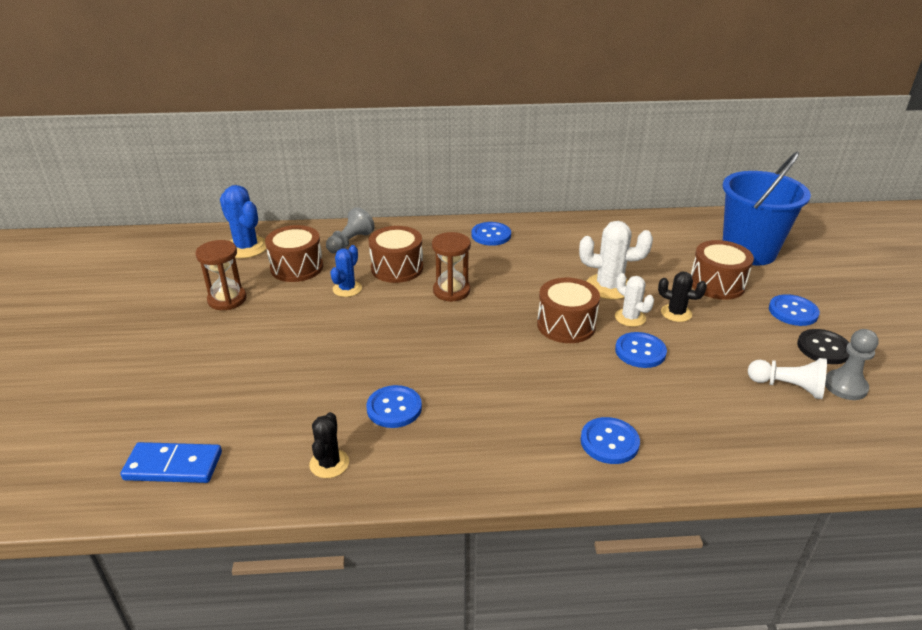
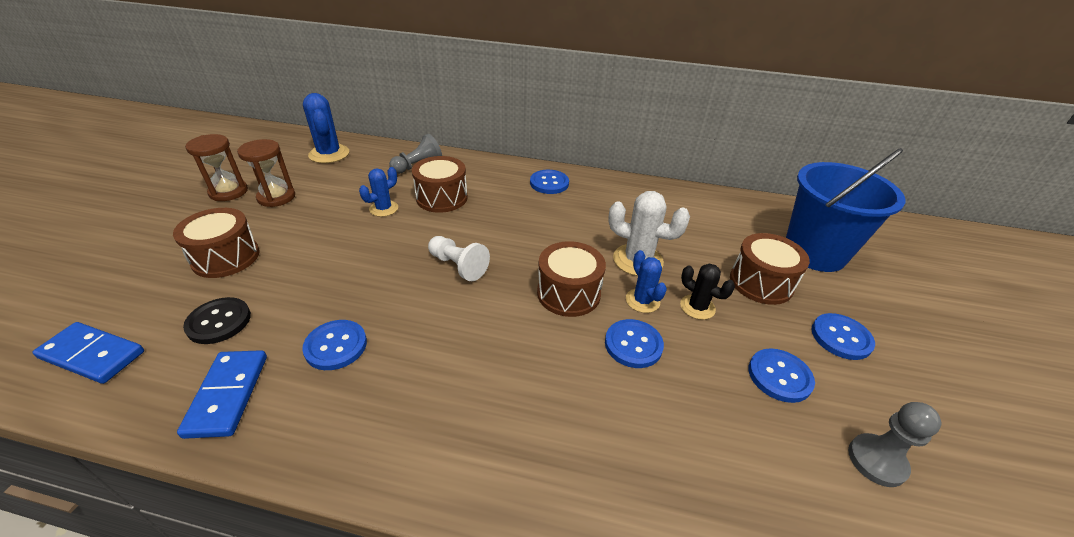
camera: 15 degrees right, 5 degrees up
brown drum [265,225,323,282] -> brown drum moved to [173,208,260,278]
black cactus [309,412,349,478] -> blue domino [177,350,267,439]
brown hourglass [432,232,471,302] -> brown hourglass moved to [185,134,248,201]
blue button [581,417,640,464] -> blue button moved to [749,348,815,403]
white cactus [615,273,654,327] -> blue cactus [626,250,667,313]
white pawn [748,358,827,399] -> white pawn moved to [428,236,490,281]
black button [797,329,850,364] -> black button moved to [183,297,251,344]

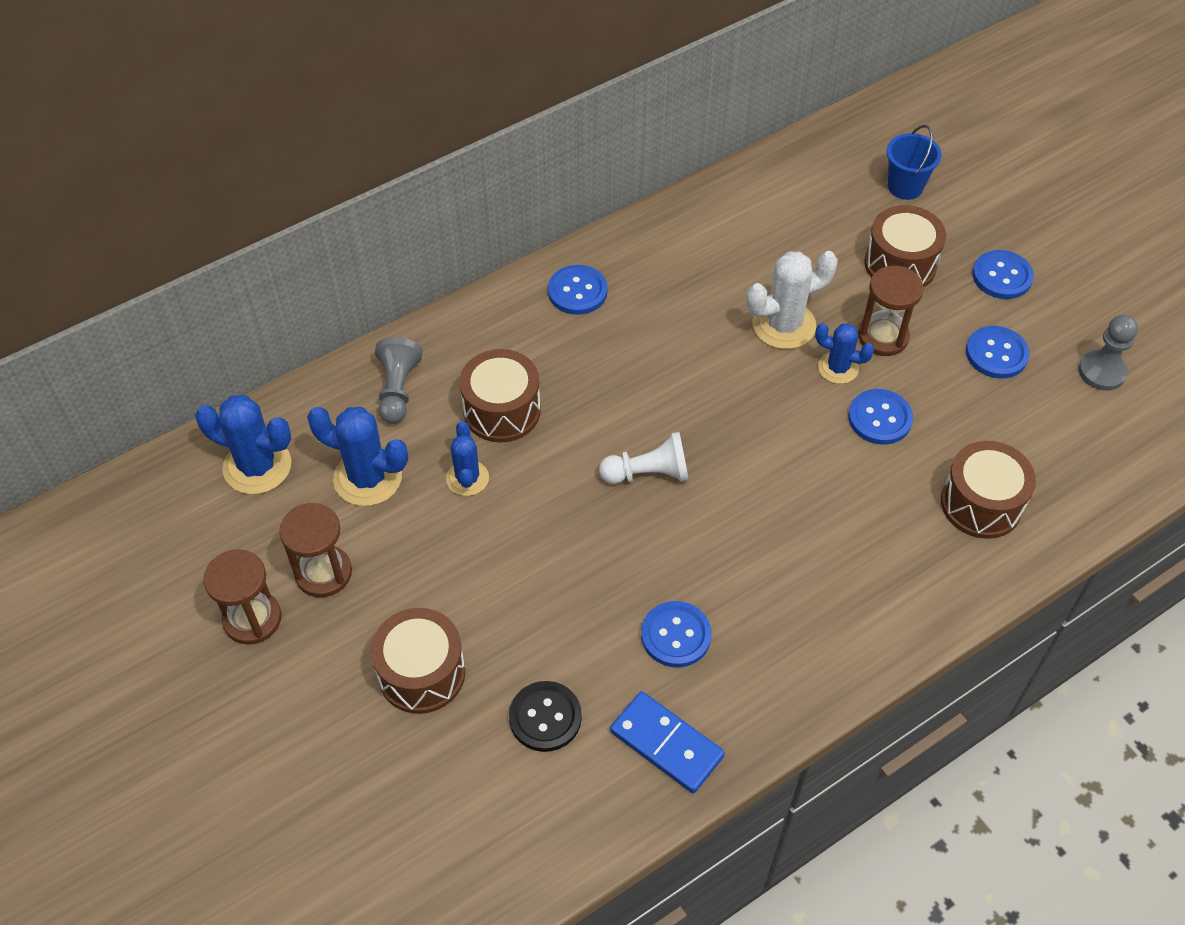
camera: 45 degrees left, 15 degrees up
blue domino [32,322,144,384] -> none
brown drum [537,241,606,317] -> brown drum moved to [941,441,1036,539]
black cactus [680,263,735,320] -> brown hourglass [858,266,924,356]
blue bucket [786,148,906,272] -> blue bucket [887,125,942,200], size x0.49
none -> blue cactus [307,407,408,506]

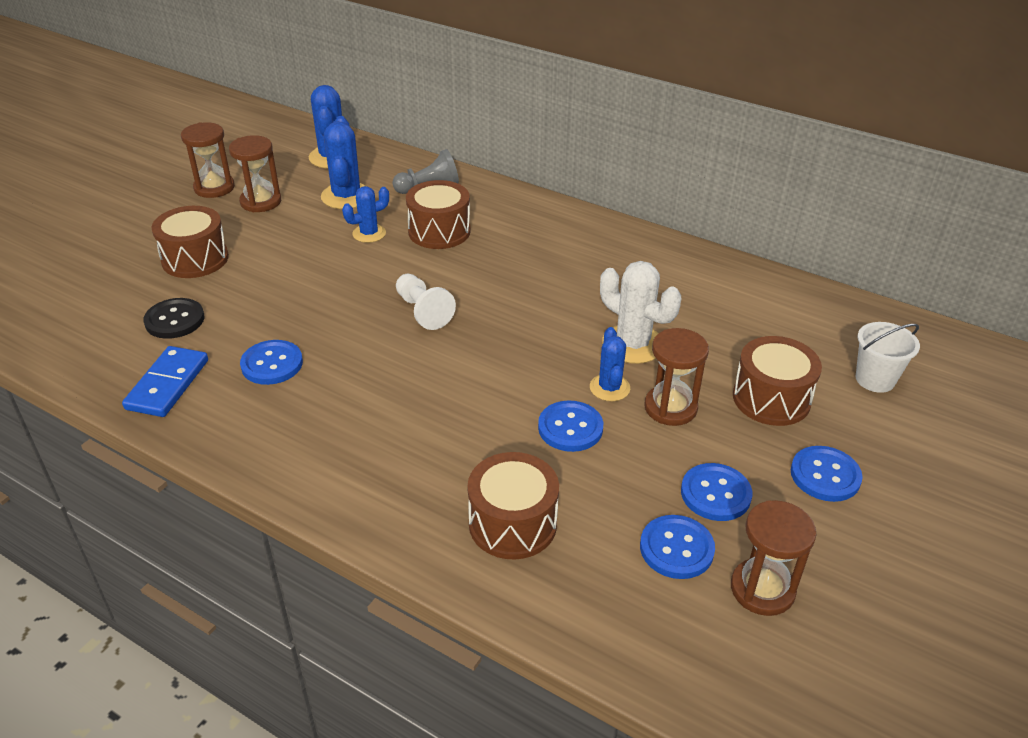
camera: 65 degrees right, 15 degrees down
blue button [548,265,608,315] -> blue button moved to [640,515,715,579]
blue bucket [887,125,942,200] -> white bucket [856,322,920,393]
grey pawn [1079,315,1138,391] -> brown hourglass [731,500,816,616]

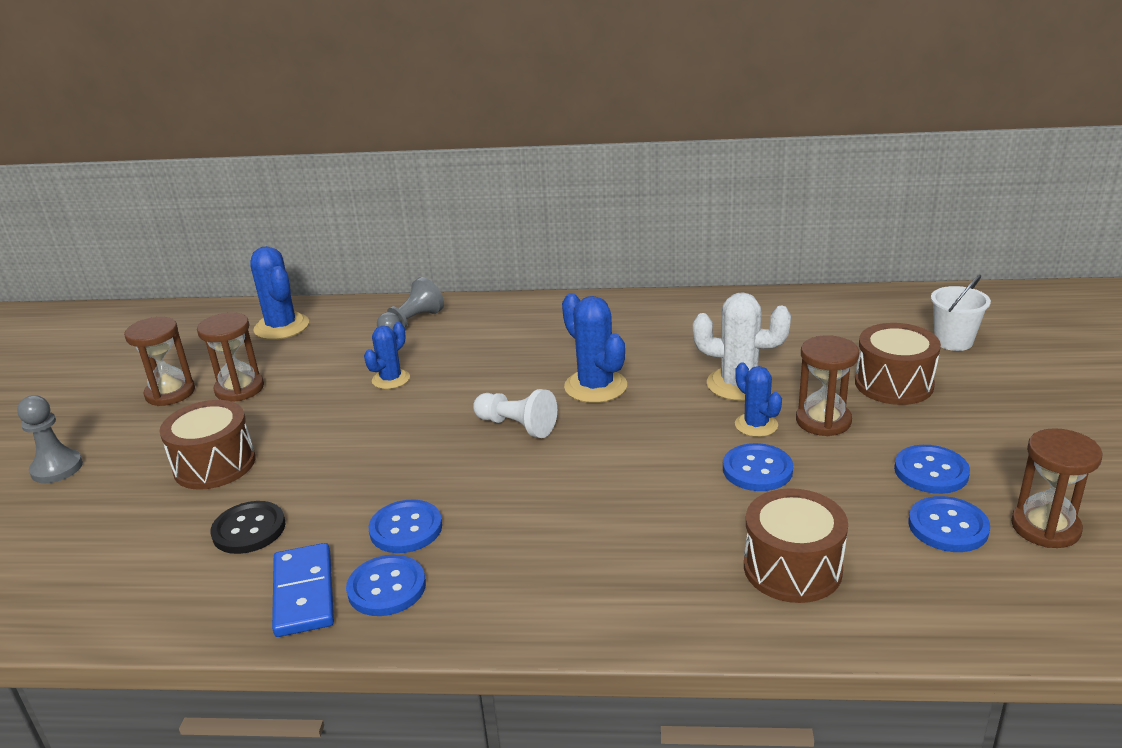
camera: 25 degrees left, 10 degrees down
blue cactus [321,116,366,209] -> blue cactus moved to [562,293,627,403]
brown drum [406,180,471,249] -> none
blue button [791,446,863,502] -> blue button moved to [346,555,426,616]
none -> grey pawn [17,396,83,483]

